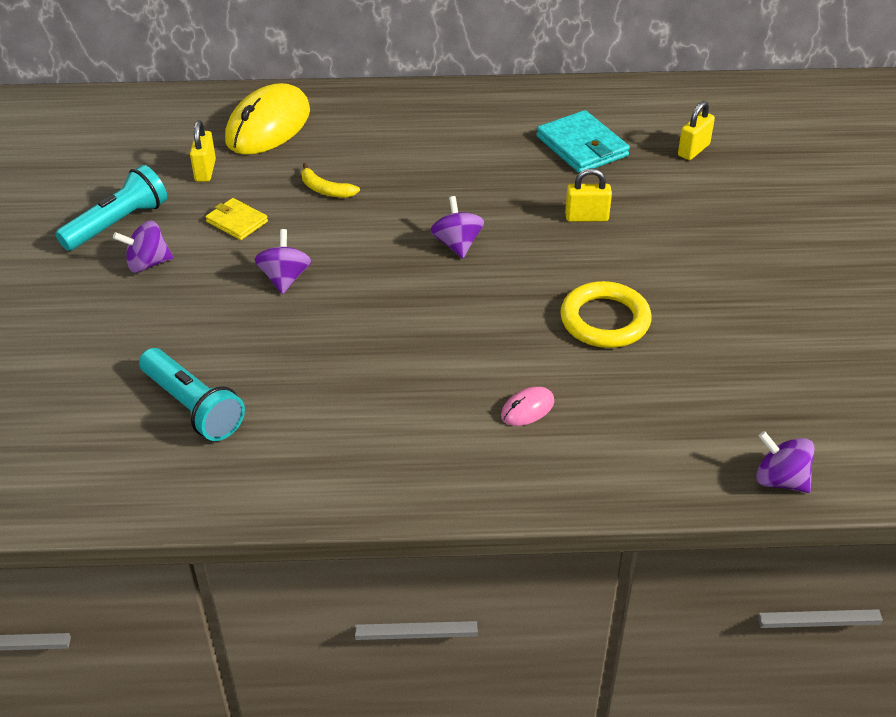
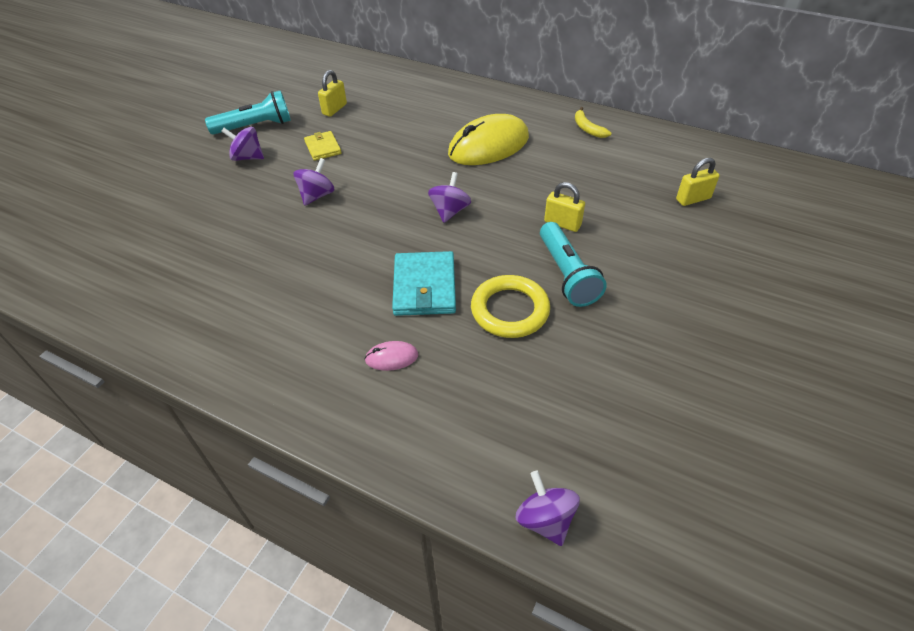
camera: 30 degrees right, 5 degrees up
turquoise flashlight [139,348,245,441] -> turquoise flashlight moved to [540,222,607,307]
yellow mouse [225,83,310,155] -> yellow mouse moved to [448,114,529,165]
yellow banana [302,163,360,198] -> yellow banana moved to [575,107,611,138]
turquoise wallet [536,110,630,173] -> turquoise wallet moved to [392,251,456,316]

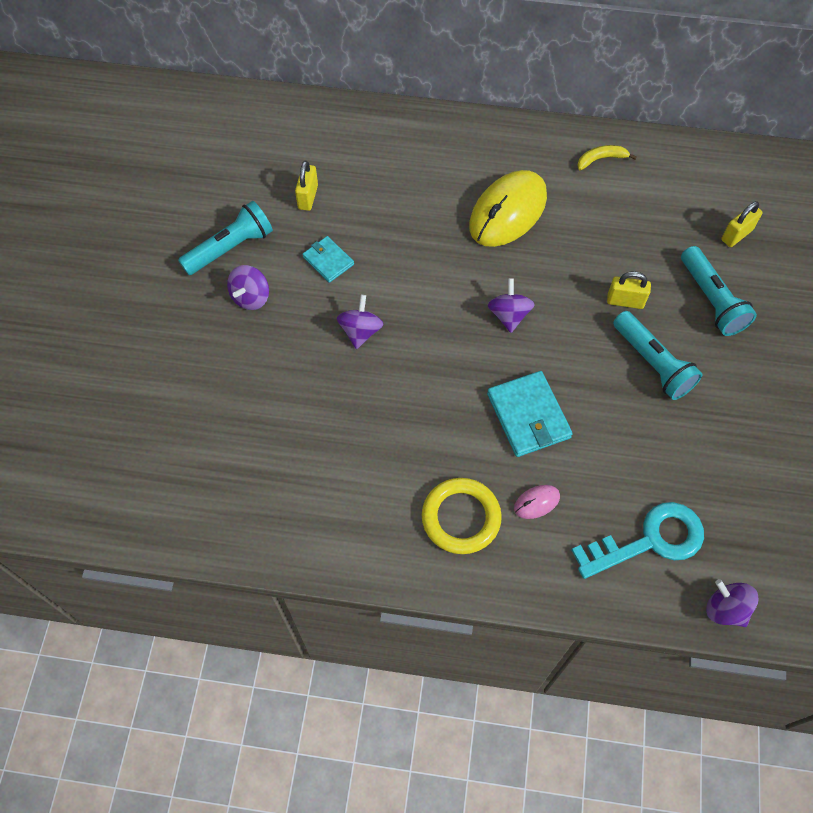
camera: 20 degrees left, 15 degrees up
purple spinning top [221,127,264,161] -> purple spinning top turned 60 degrees counterclockwise [227,265,269,310]
yellow wallet [304,131,342,161] -> turquoise wallet [302,236,354,283]
yellow ring [471,275,550,338] -> yellow ring moved to [422,478,502,554]
yellow banana [575,107,611,138] -> yellow banana turned 120 degrees clockwise [577,145,637,171]
none -> turquoise key [572,502,704,579]
none -> turquoise flashlight [681,246,757,336]

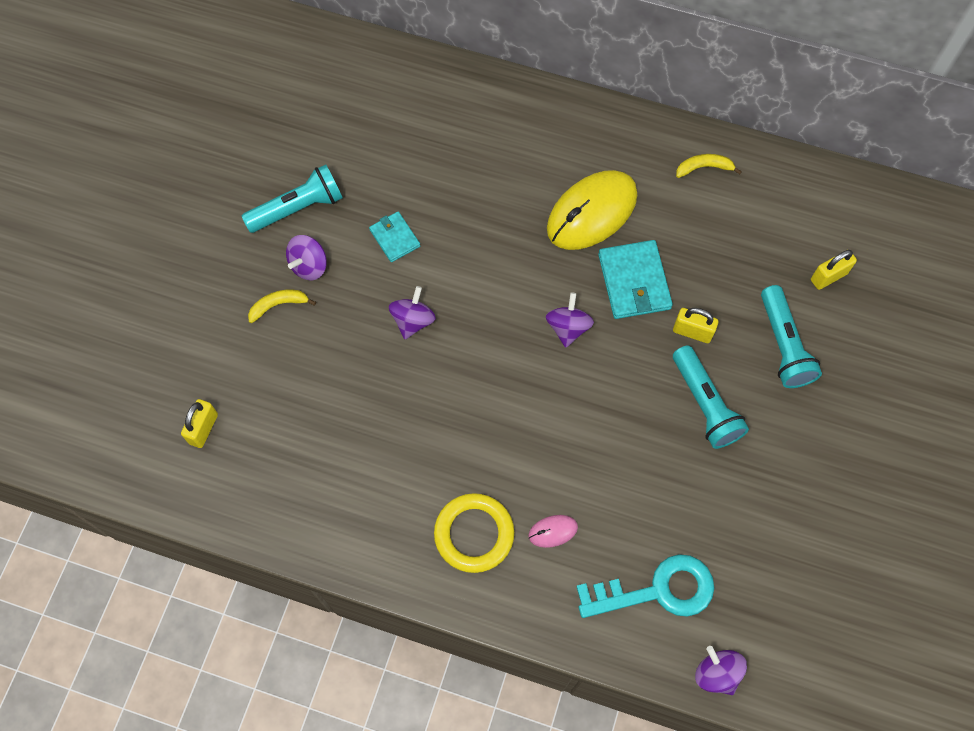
camera: 10 degrees right, 5 degrees up
yellow padlock [295,161,318,211] -> yellow padlock moved to [181,399,218,448]
turquoise wallet [487,371,573,457] -> turquoise wallet moved to [598,240,673,319]
none -> yellow banana [248,290,316,323]

